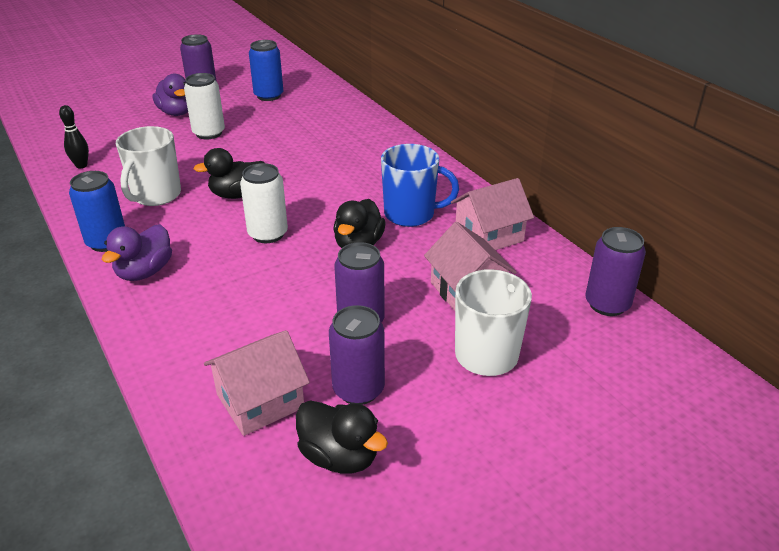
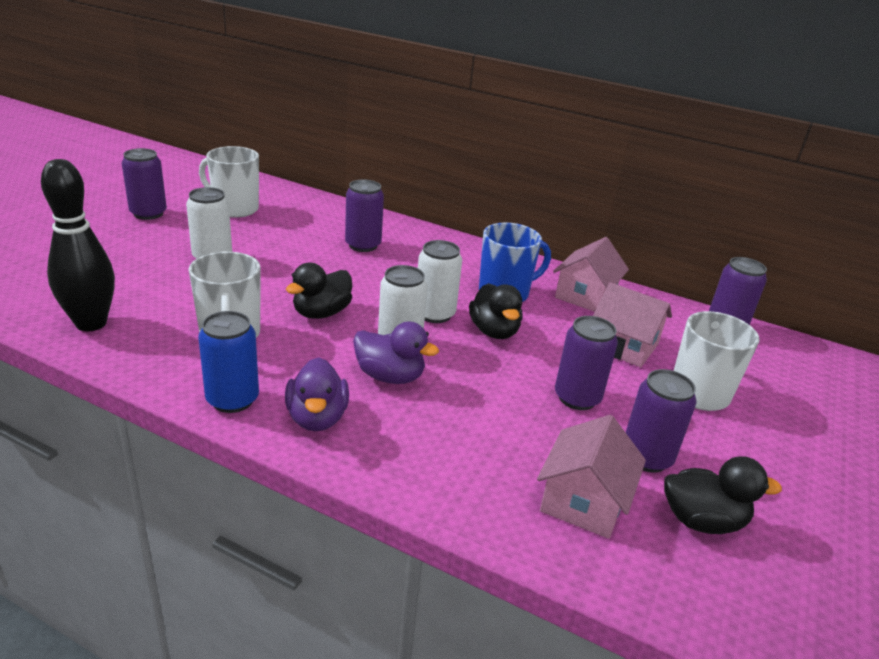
camera: 35 degrees left, 5 degrees down
black bowling pin [59,105,89,168] -> black bowling pin [41,159,115,331], size x2.01
purple duck [153,74,188,116] -> purple duck moved to [353,321,439,384]
blue can [249,40,283,101] -> white mug [199,146,259,218]
none -> purple can [345,179,384,252]
none -> white can [418,240,462,323]

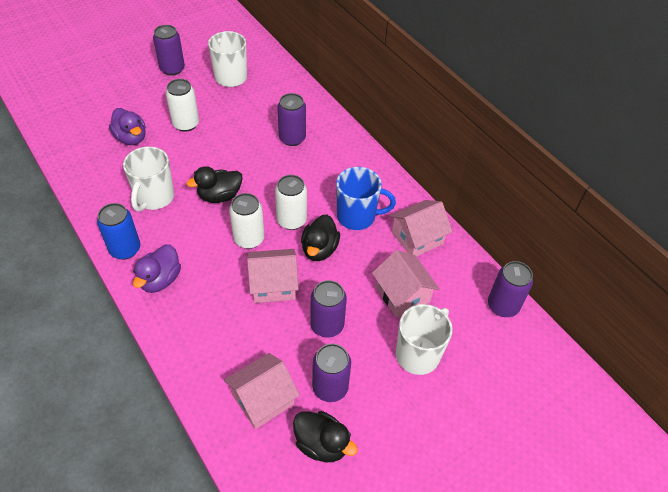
camera: 30 degrees right, 20 degrees up
black bowling pin [41,159,115,331] -> none
purple duck [353,321,439,384] -> purple duck moved to [109,108,146,145]
none -> pink house [247,249,299,303]

